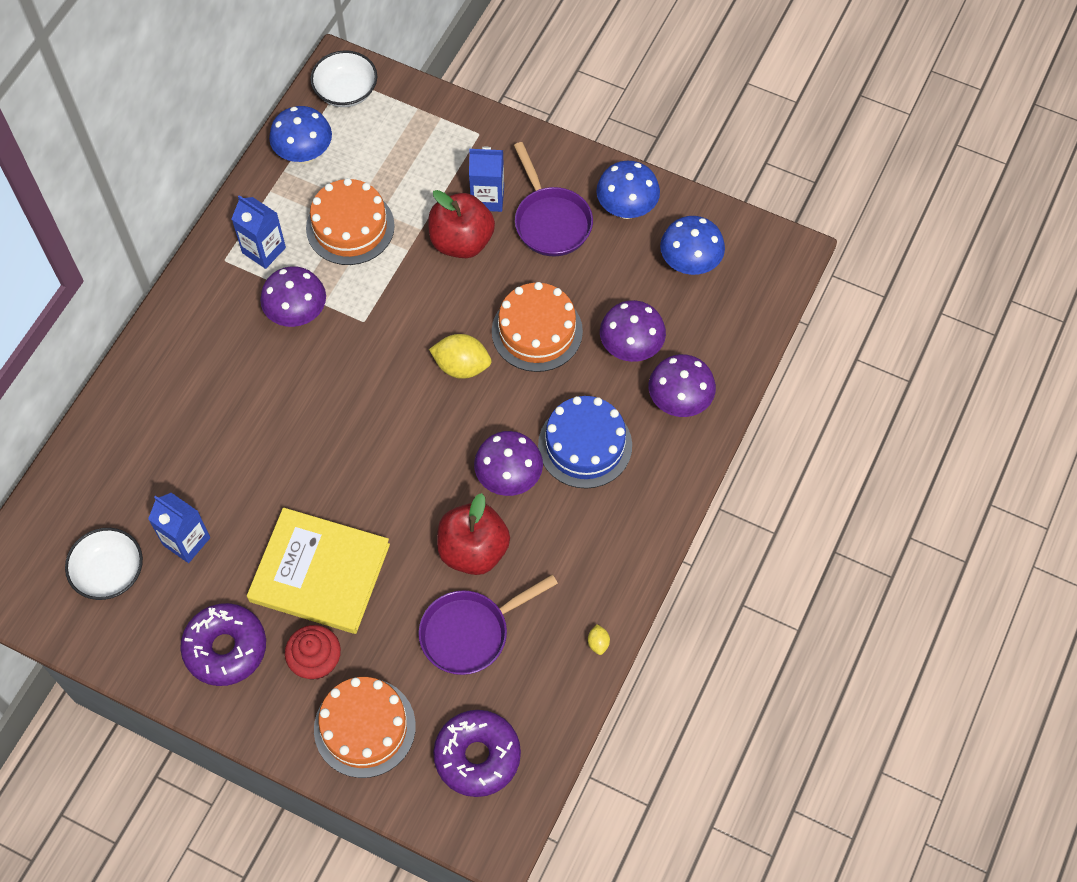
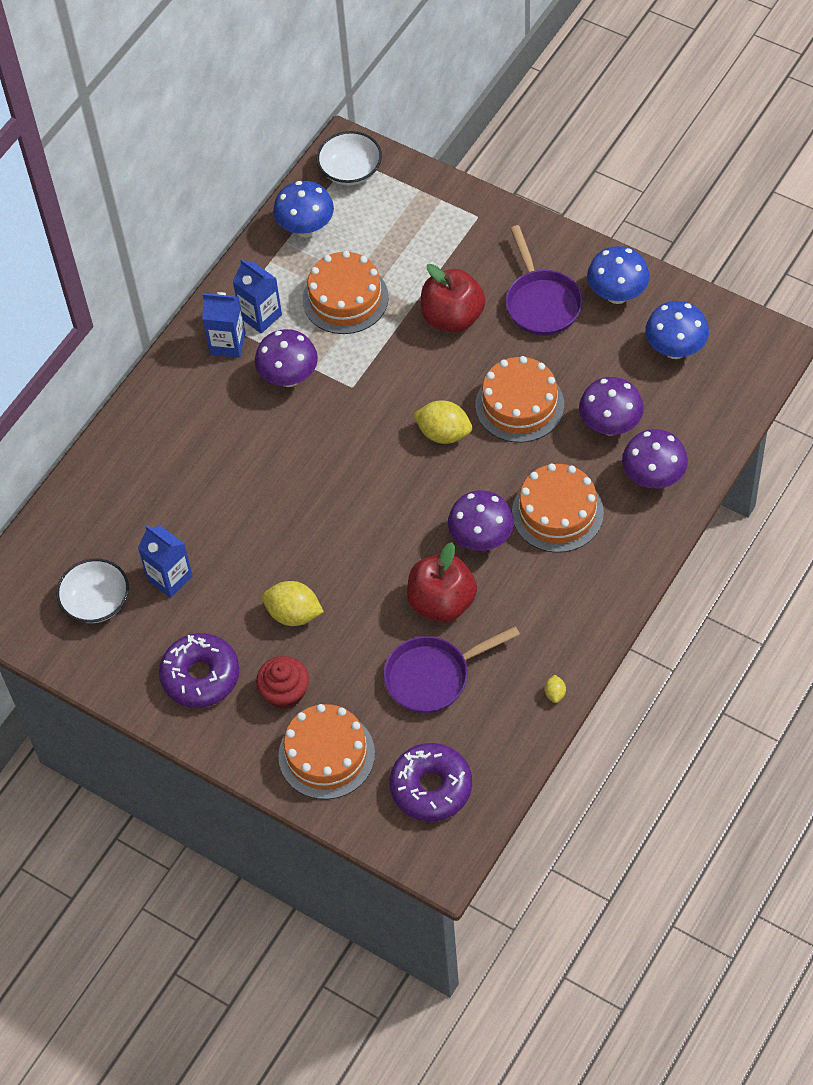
camera: 10 degrees right, 5 degrees down
yellow book [247,508,390,634] -> yellow lemon [262,581,324,626]
blue carton [469,147,504,212] -> blue carton moved to [202,292,245,358]
blue cake [538,396,632,488] -> orange cake [512,463,604,553]

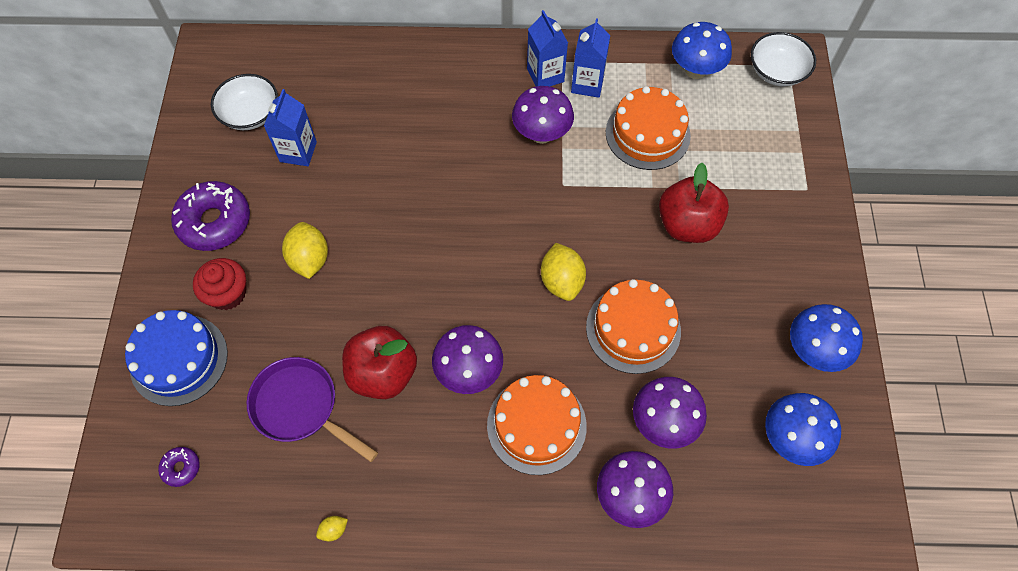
camera: 55 degrees right, 5 degrees up
orange cake [278,704,375,800] -> blue cake [125,310,228,406]
purple donut [390,743,472,821] -> purple donut [158,447,200,487], size x0.46
purple pan [506,225,583,336] -> none

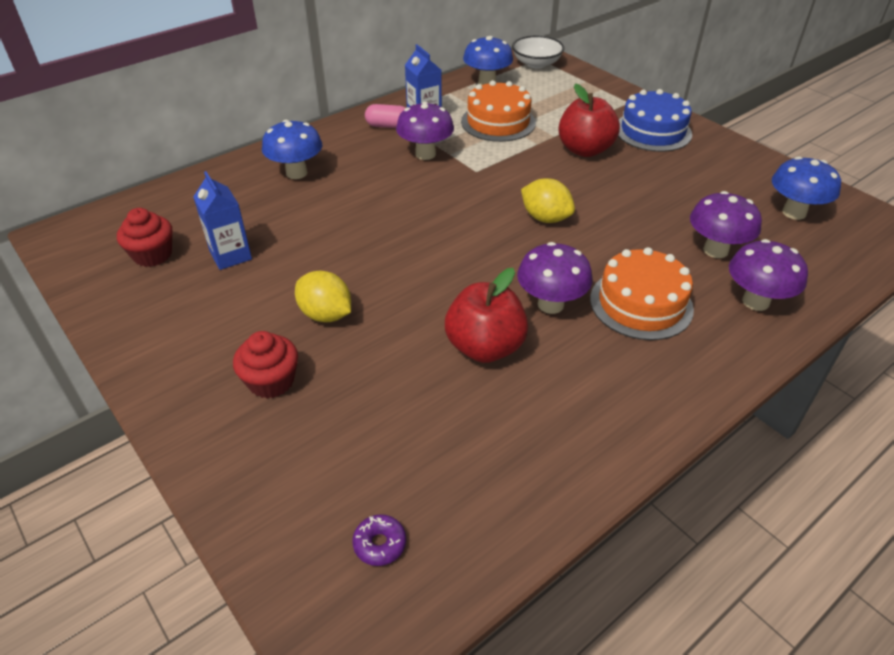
camera: 40 degrees left, 20 degrees down
blue cake [125,310,228,406] -> blue cake moved to [618,89,692,152]
purple donut [171,181,250,251] -> none
white bowl [211,74,278,130] -> red cupcake [117,208,172,267]
purple pan [247,357,378,462] -> none
yellow lemon [316,516,348,542] -> none
blue carton [527,10,568,86] -> pink capsule [365,104,406,128]
orange cake [586,279,681,374] -> none
blue mushroom [790,304,863,372] -> blue mushroom moved to [262,120,322,179]

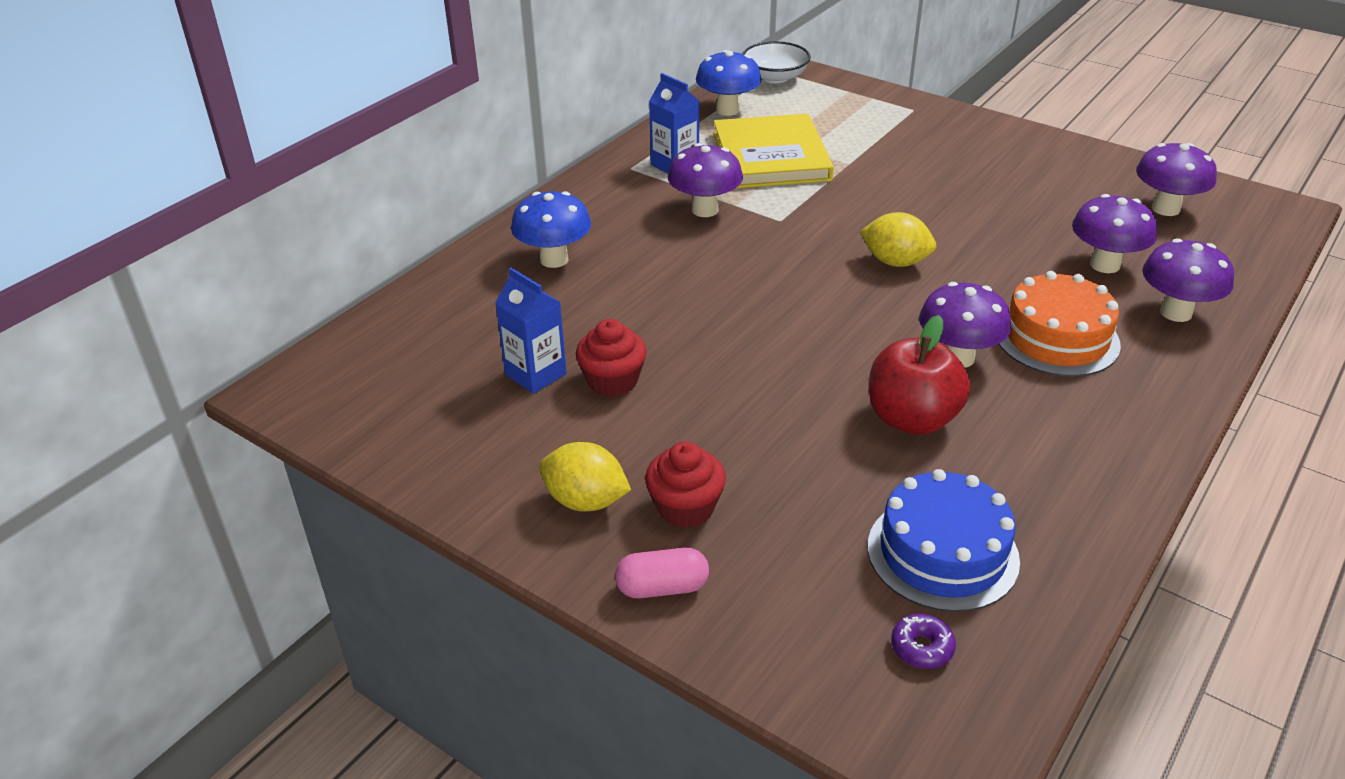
camera: 15 degrees left, 5 degrees down
red cupcake [117,208,172,267] -> red cupcake moved to [576,319,647,397]
yellow lemon [295,271,351,322] -> yellow lemon moved to [539,442,631,512]
pink capsule [365,104,406,128] -> pink capsule moved to [615,548,709,599]
orange cake [461,80,536,142] -> yellow book [713,114,834,188]
red apple [558,83,620,157] -> none
blue cake [618,89,692,152] -> blue cake moved to [868,469,1020,612]
blue mushroom [772,156,841,220] -> purple mushroom [1136,143,1217,216]

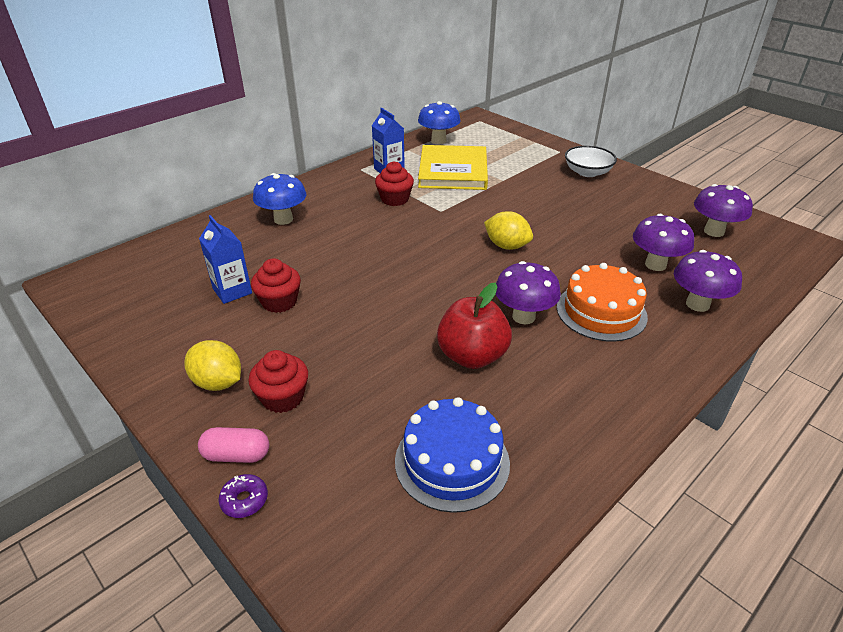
camera: 10 degrees right, 0 degrees up
purple mushroom [668,143,743,217] -> red cupcake [375,161,414,206]
white bowl [743,41,811,83] -> white bowl moved to [565,146,617,177]
purple donut [891,614,956,669] -> purple donut moved to [219,474,268,518]

